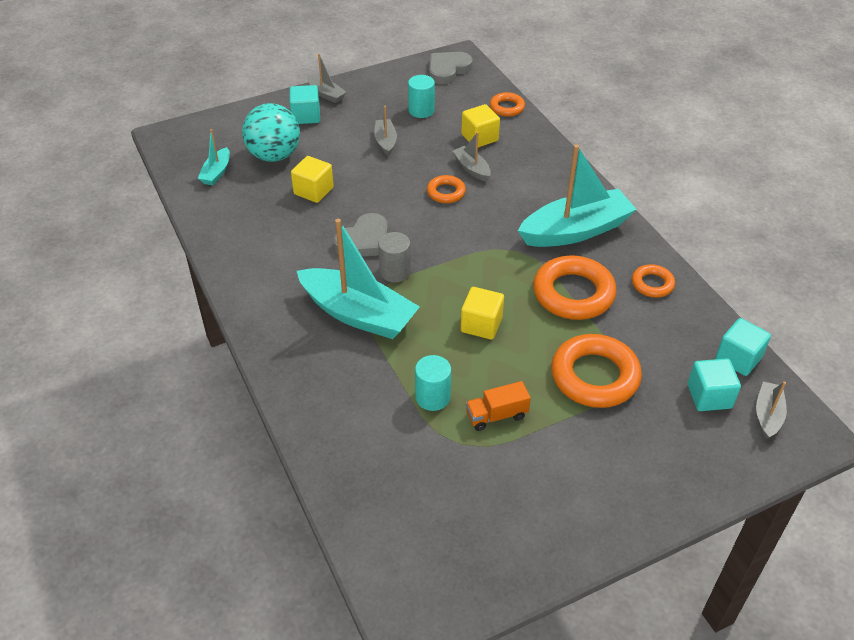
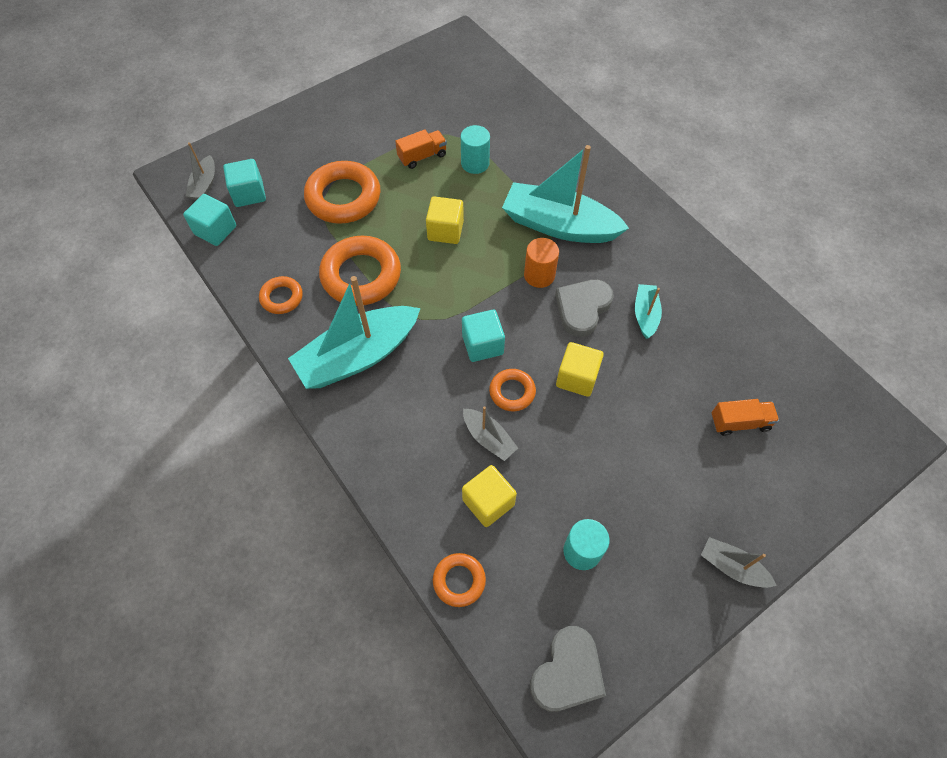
camera: 170 degrees right, 15 degrees up
turquoise boat [198,129,230,185] -> turquoise boat moved to [635,284,662,339]
turquoise ball [242,103,300,162] -> orange truck [712,399,779,436]
turquoise cube [290,85,320,124] -> turquoise cube moved to [462,310,505,362]
yellow cube [291,156,334,203] -> yellow cube moved to [556,342,604,397]
grey boat [374,106,397,156] -> none
grey cylinder [378,232,411,283] -> orange cylinder [524,238,559,288]

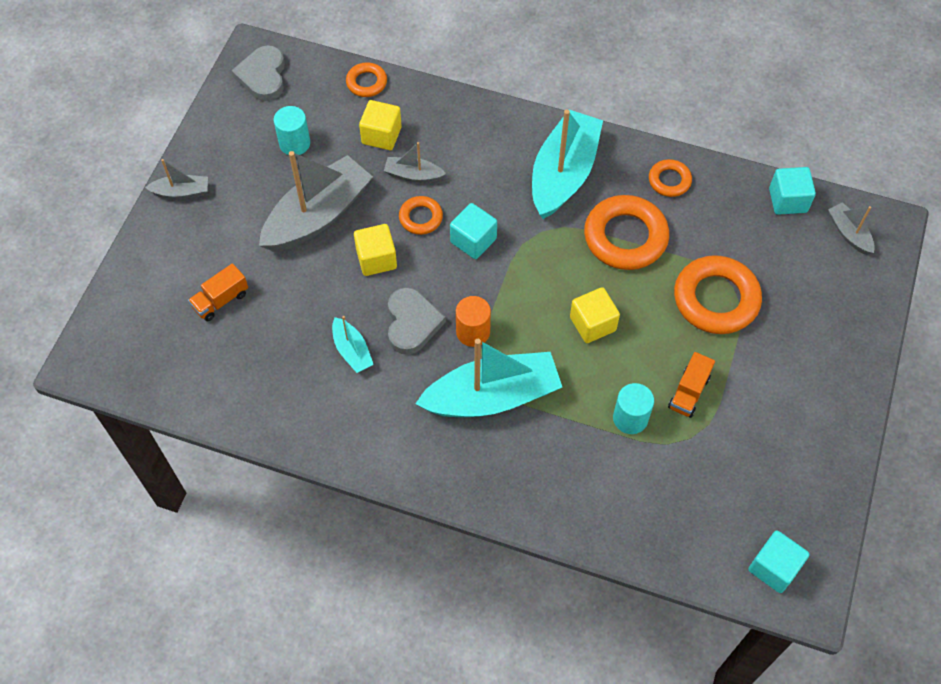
camera: 145 degrees right, 0 degrees up
turquoise cube [223,159,266,207] -> turquoise cube moved to [748,530,810,593]
none -> grey boat [259,151,373,252]

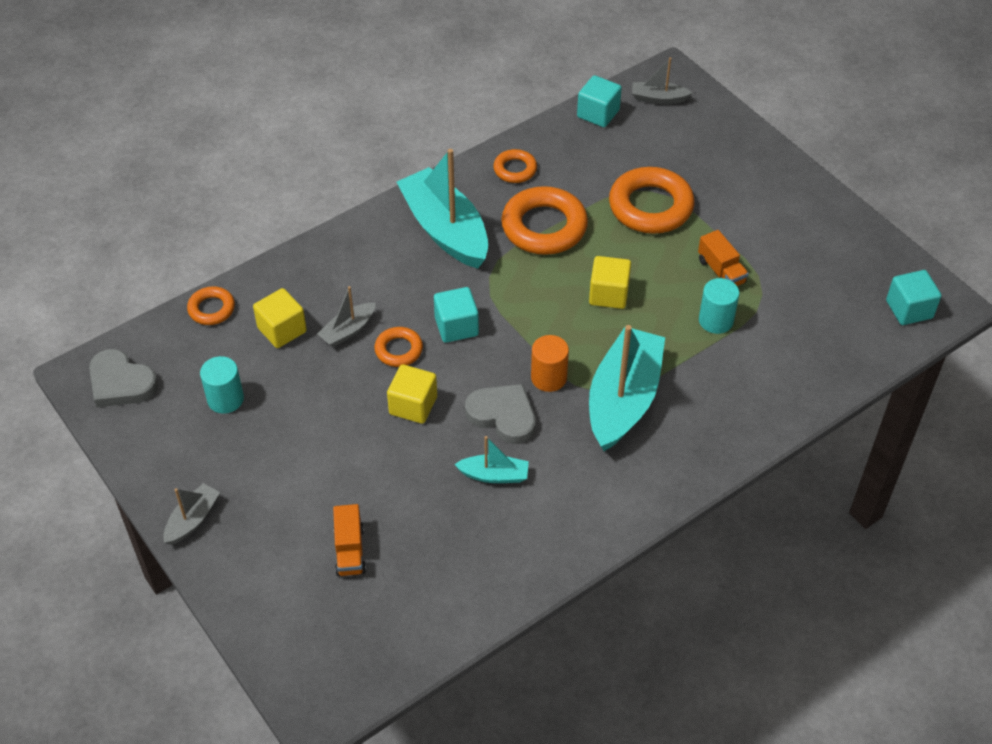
camera: 55 degrees left, 10 degrees down
grey boat [259,151,373,252] -> none

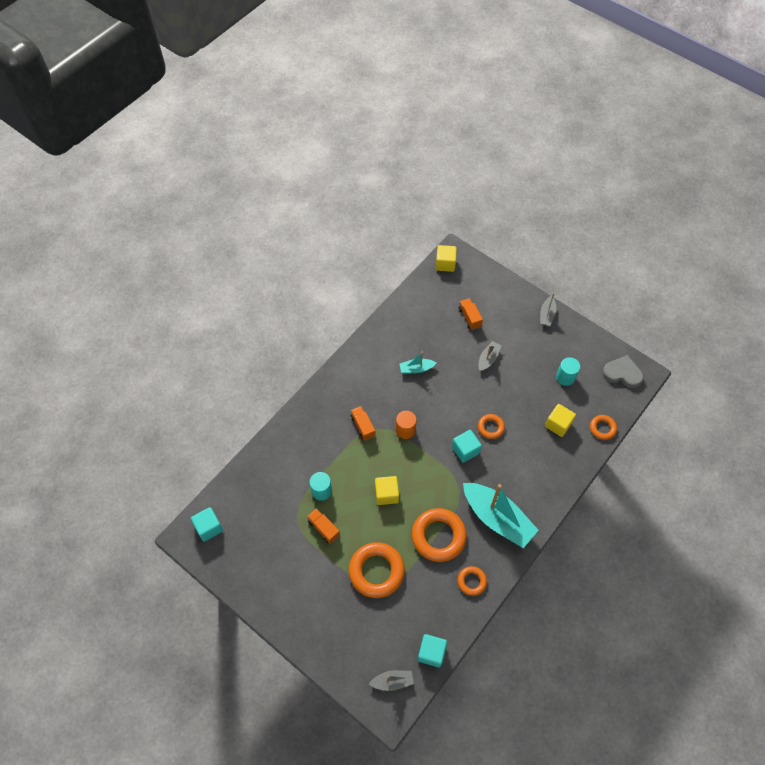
camera: 165 degrees right, 10 degrees up
grey boat [317,286,376,347] -> grey boat moved to [478,341,501,371]
yellow cube [387,364,437,424] -> yellow cube moved to [436,245,457,272]
grey heart [465,384,536,444] -> none
turquoise boat [589,325,665,451] -> orange truck [350,406,376,441]

